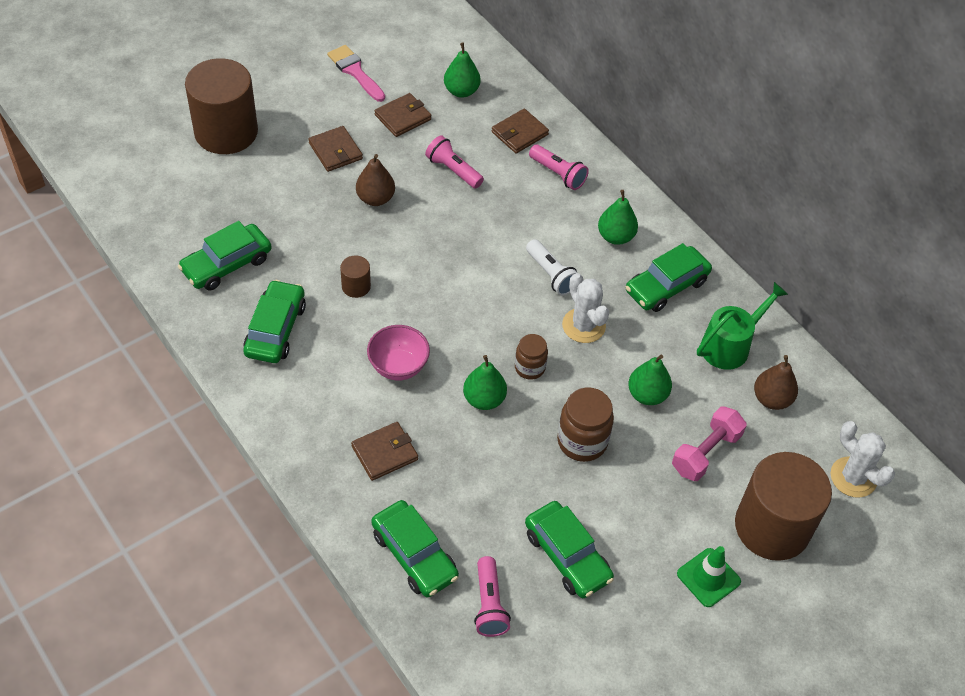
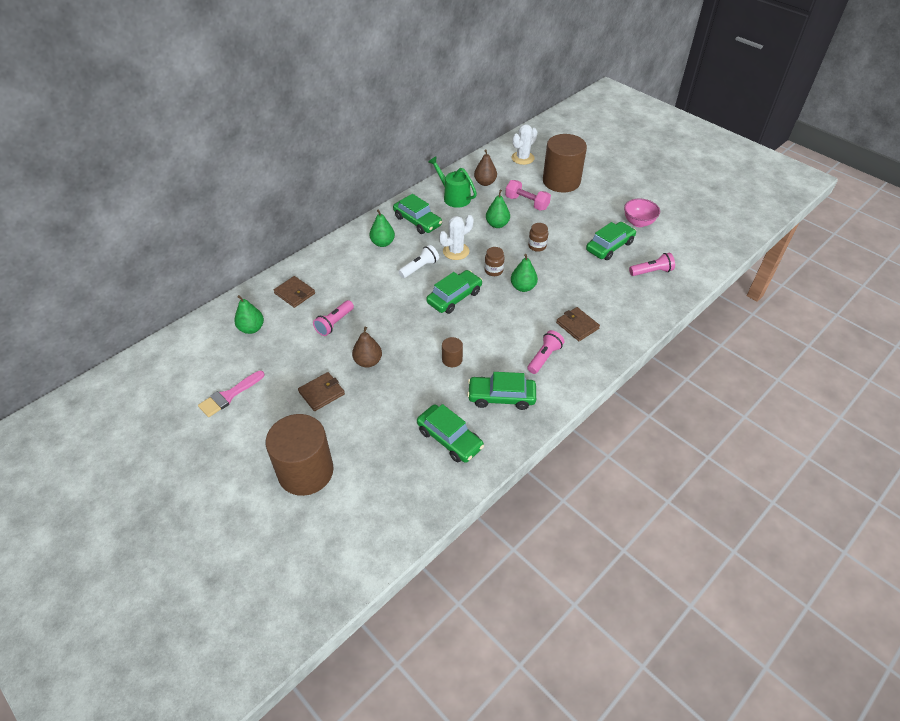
camera: 95 degrees left, 5 degrees down
pink bowl [367,325,430,381] -> pink bowl moved to [624,198,660,227]
green car [371,500,459,597] -> green car moved to [426,270,482,314]
brown wallet [375,93,431,137] -> none
pink flashlight [529,145,589,190] -> pink flashlight moved to [527,330,564,374]
brown jar [557,387,614,462] -> brown jar [528,223,548,252], size x0.63
green traffic cone [677,546,741,607] -> none

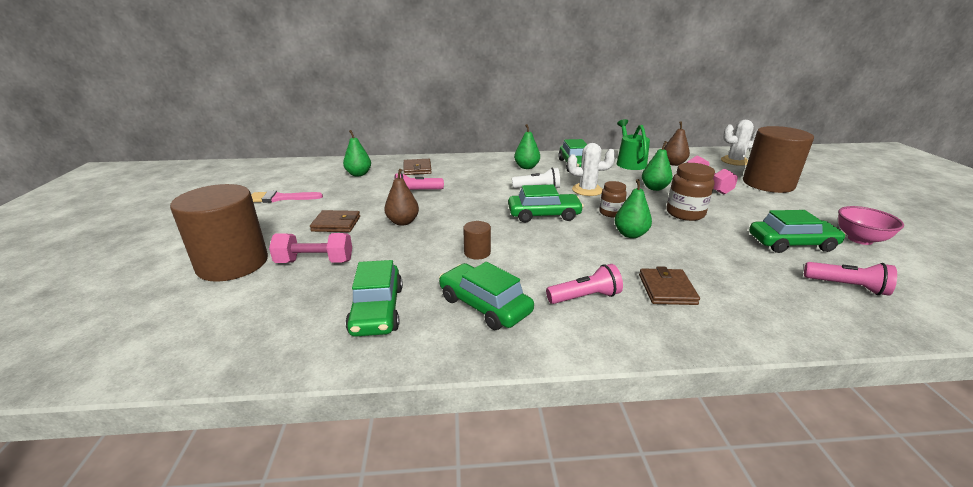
camera: 40 degrees right, 20 degrees down
brown jar [528,223,548,252] -> brown jar [666,163,715,221], size x1.58
none -> pink dumbbell [269,233,352,263]

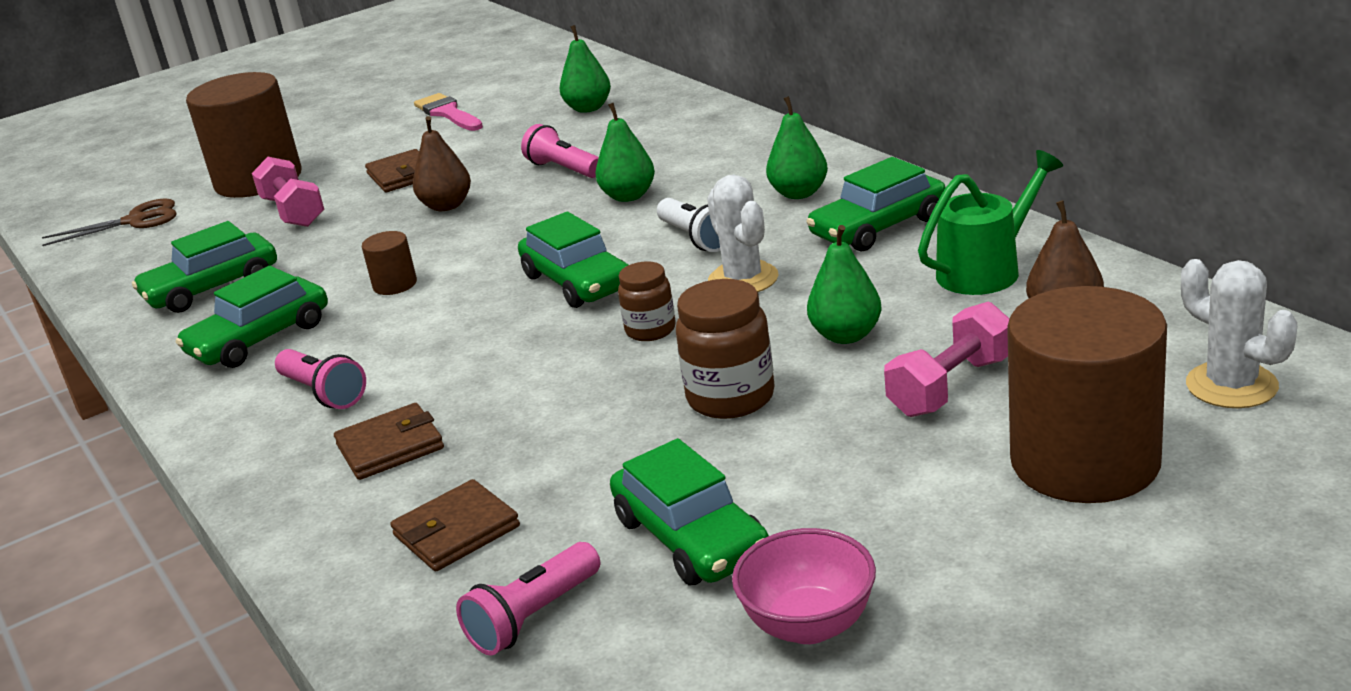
camera: 65 degrees right, 0 degrees up
brown wallet [403,159,432,175] -> brown wallet moved to [390,479,520,572]
green car [439,262,534,330] -> green car turned 150 degrees counterclockwise [176,266,328,368]
green pear [614,179,652,238] -> green pear moved to [595,103,655,202]
pink flashlight [804,262,897,296] -> pink flashlight turned 45 degrees clockwise [456,542,600,656]
none -> brown scissors [42,198,177,246]

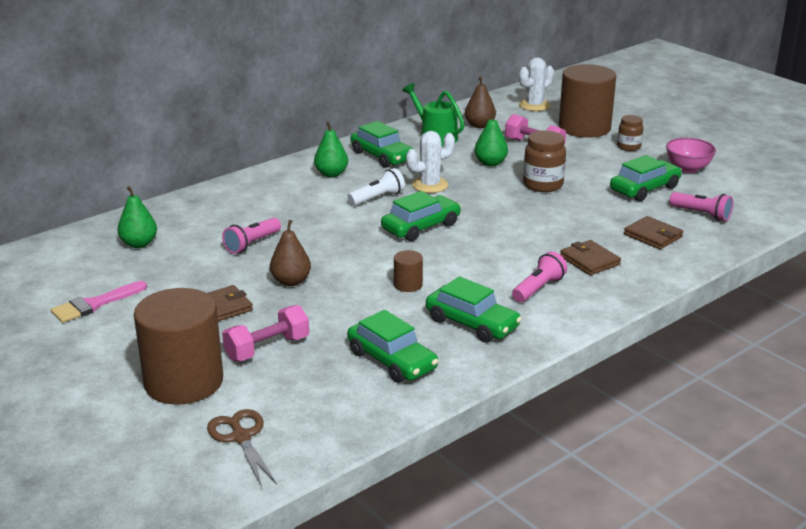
camera: 100 degrees left, 0 degrees up
green pear [595,103,655,202] -> none
brown jar [618,261,675,341] -> brown jar moved to [617,115,643,151]

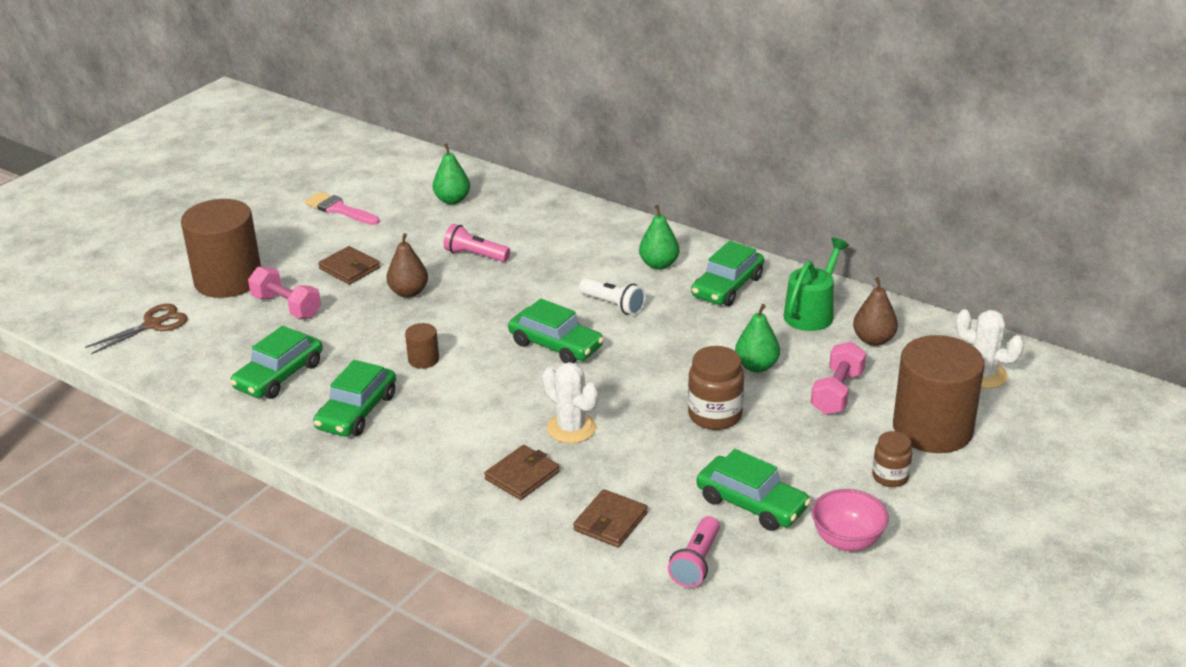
camera: 75 degrees right, 5 degrees up
white cactus [406,131,455,193] -> white cactus moved to [542,362,598,443]
pink flashlight [512,251,567,302] -> none

